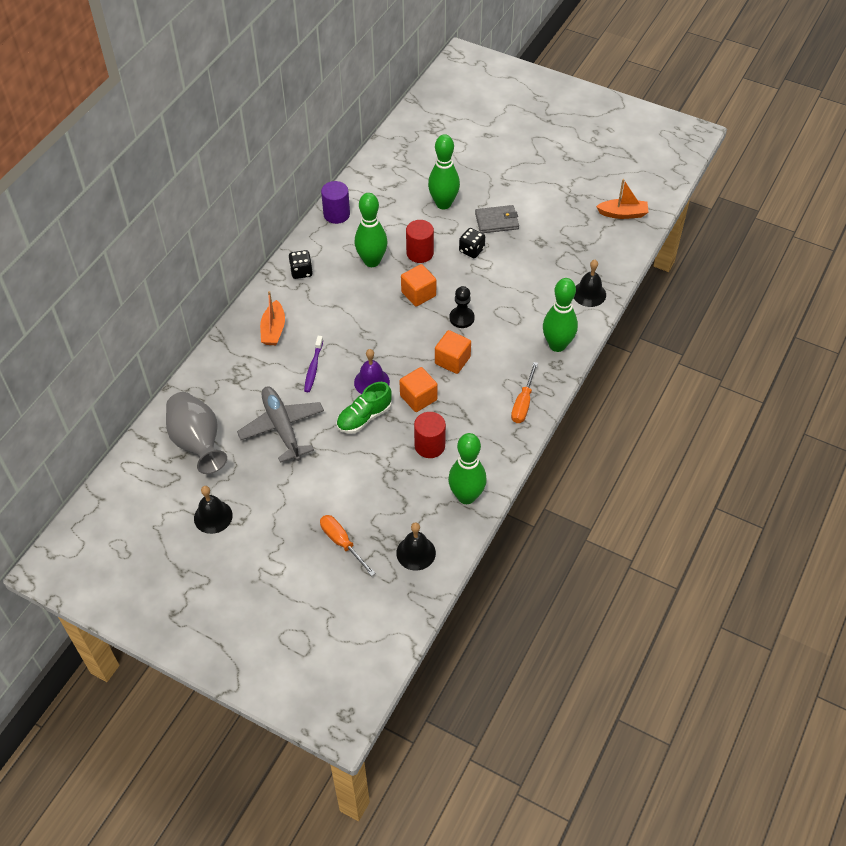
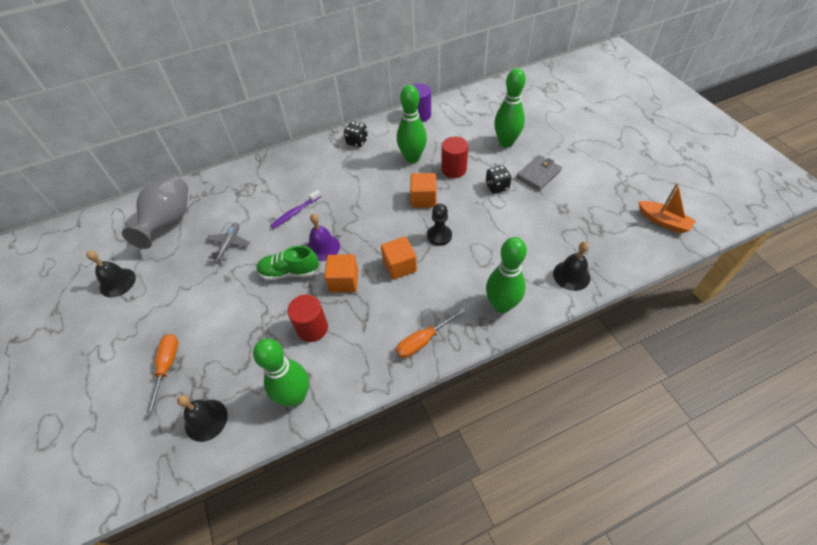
camera: 40 degrees right, 0 degrees up
grey plane [237,386,324,463] -> grey plane [206,223,250,262], size x0.57
orange boat [260,291,285,345] -> none
grey wallet [475,205,519,233] -> grey wallet turned 75 degrees counterclockwise [516,155,562,191]

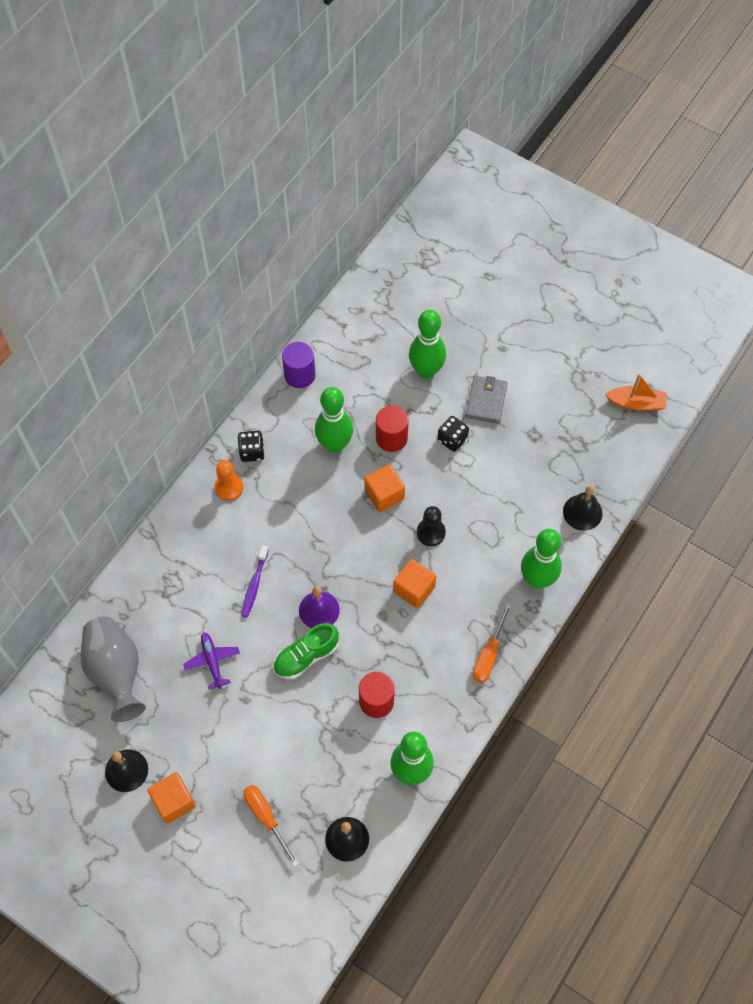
camera: 35 degrees left, 10 degrees up
grey plane [206,223,250,262] -> purple plane [183,632,240,690]
orange cube [324,254,358,293] -> orange cube moved to [147,772,196,824]
none -> orange pawn [214,460,243,501]

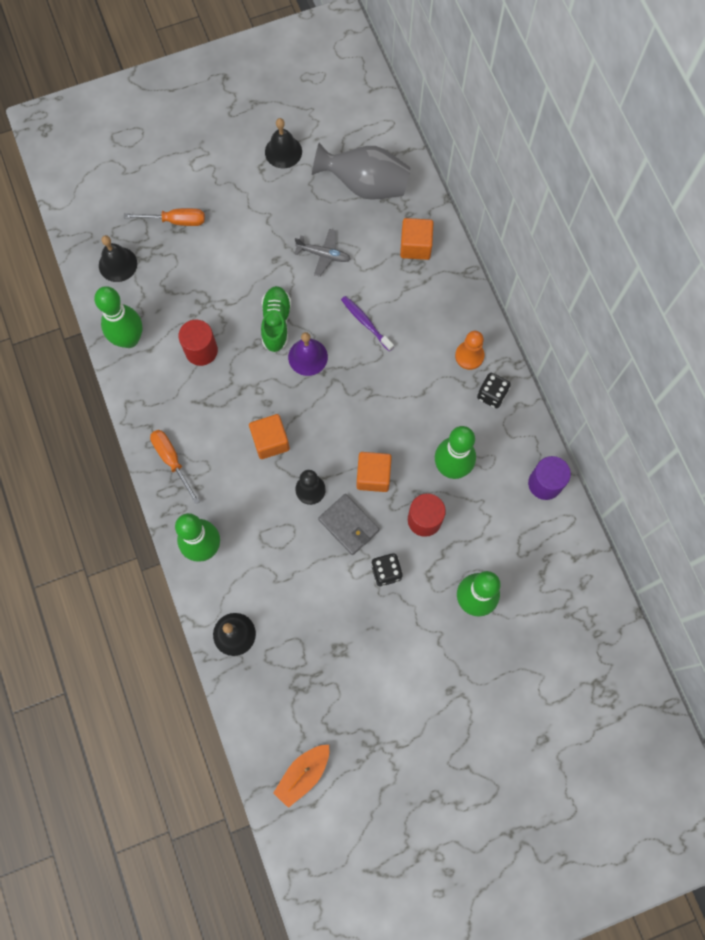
camera: 125 degrees right, 10 degrees up
orange cube [147,772,196,824] -> orange cube moved to [400,218,433,260]
purple plane [183,632,240,690] -> grey plane [294,229,351,277]
grey wallet [466,376,507,424] -> grey wallet moved to [318,494,379,555]

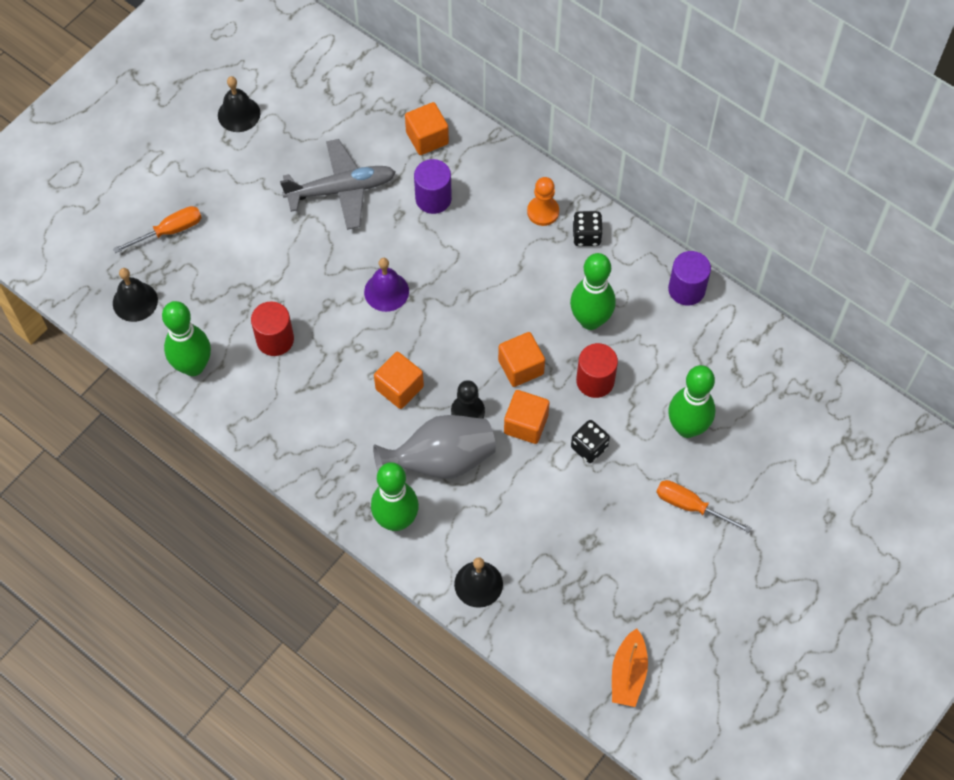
camera: 30 degrees left, 10 degrees down
orange screwdriver [150,430,200,504] -> orange screwdriver moved to [656,480,751,533]
green shoe [261,286,291,352] -> none
grey plane [294,229,351,277] -> grey plane [280,139,396,230], size x1.76
grey vase [312,143,410,200] -> grey vase moved to [373,415,496,479]
grey wallet [318,494,379,555] -> orange cube [504,390,550,444]
purple toothbrush [341,296,394,351] -> none
none -> purple cylinder [414,159,452,214]

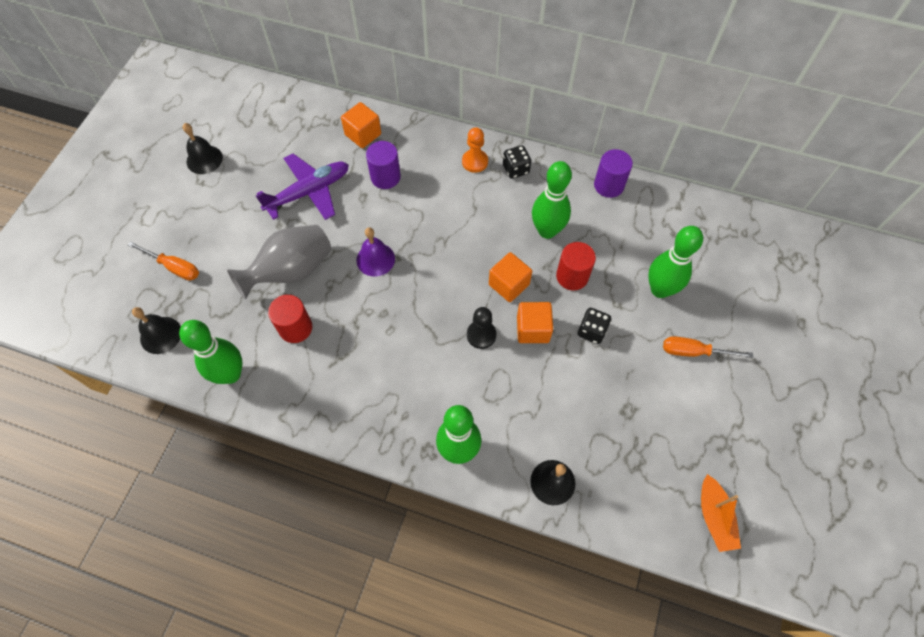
camera: 20 degrees left, 0 degrees up
orange screwdriver [113,206,202,253] -> orange screwdriver turned 75 degrees clockwise [128,241,199,281]
grey plane [280,139,396,230] -> purple plane [256,154,349,220]
grey vase [373,415,496,479] -> grey vase moved to [227,225,331,300]
orange cube [374,352,424,409] -> none

